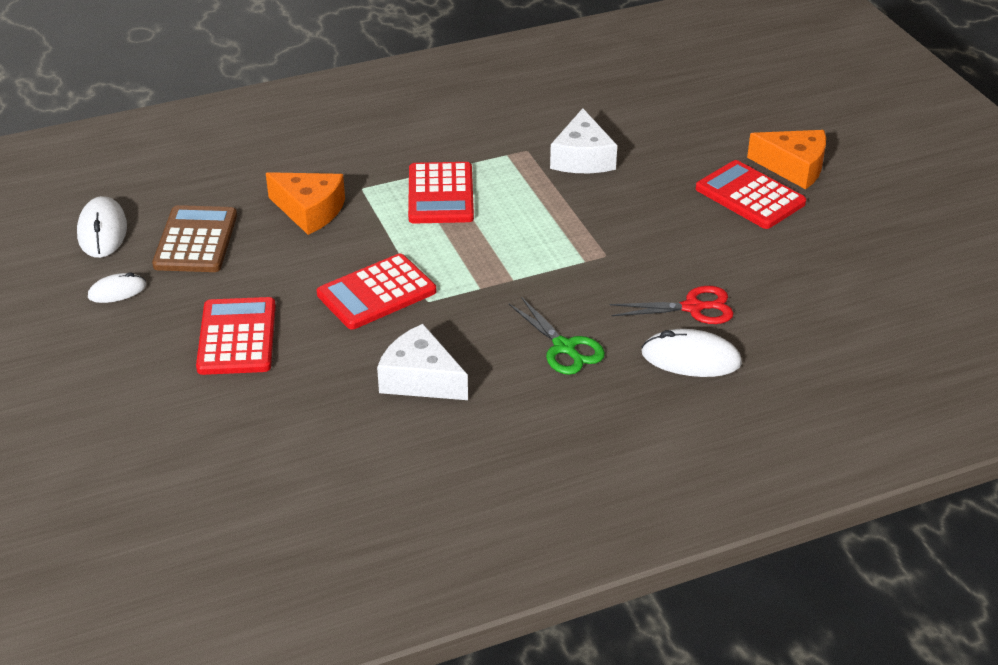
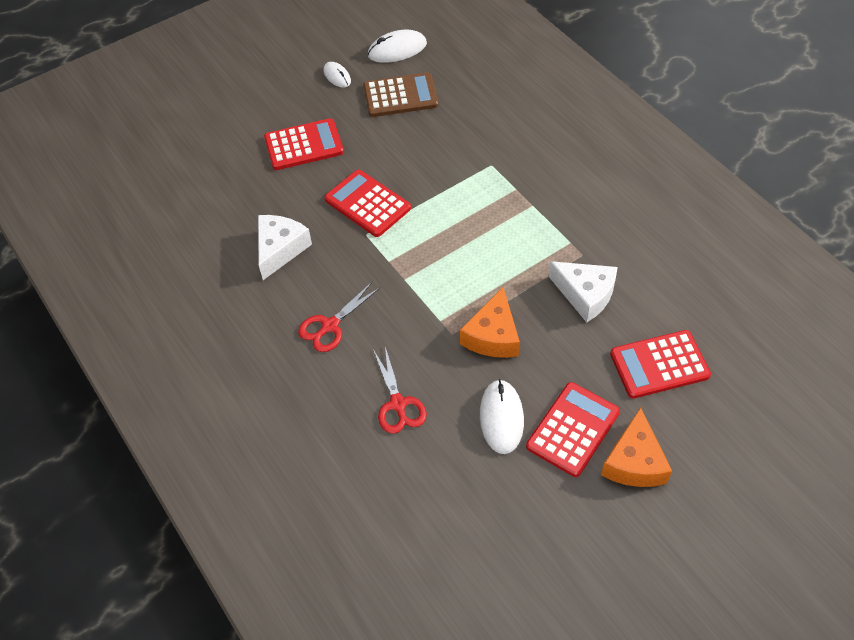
camera: 80 degrees right, 15 degrees up
orange cheese [266,172,345,235] -> orange cheese moved to [460,287,520,358]
red calculator [408,162,474,224] -> red calculator moved to [610,330,711,399]
green scissors [509,297,605,375] -> red scissors [298,282,381,352]
white cheese [550,108,617,173] -> white cheese turned 135 degrees counterclockwise [549,261,617,323]
white mouse [642,329,742,377] -> white mouse moved to [480,379,524,454]

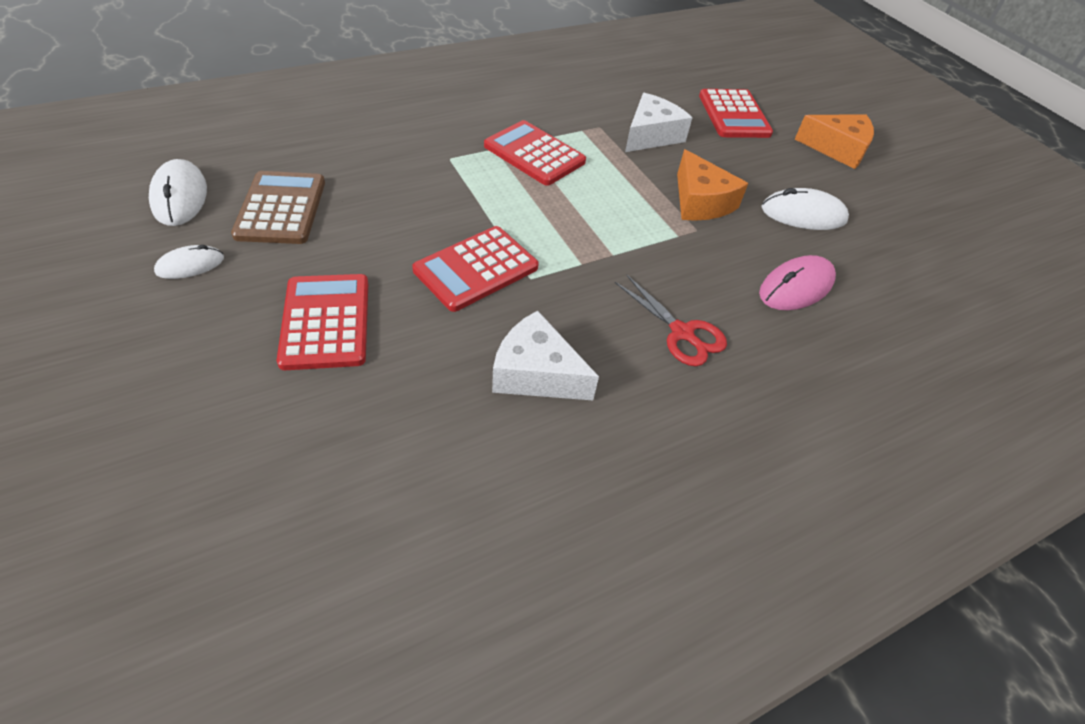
camera: 90 degrees left, 5 degrees down
red scissors [374,347,427,434] -> pink mouse [759,255,836,310]
orange cheese [460,287,520,358] -> orange cheese turned 45 degrees clockwise [677,149,748,221]
red calculator [526,382,620,477] -> red calculator moved to [484,120,586,186]

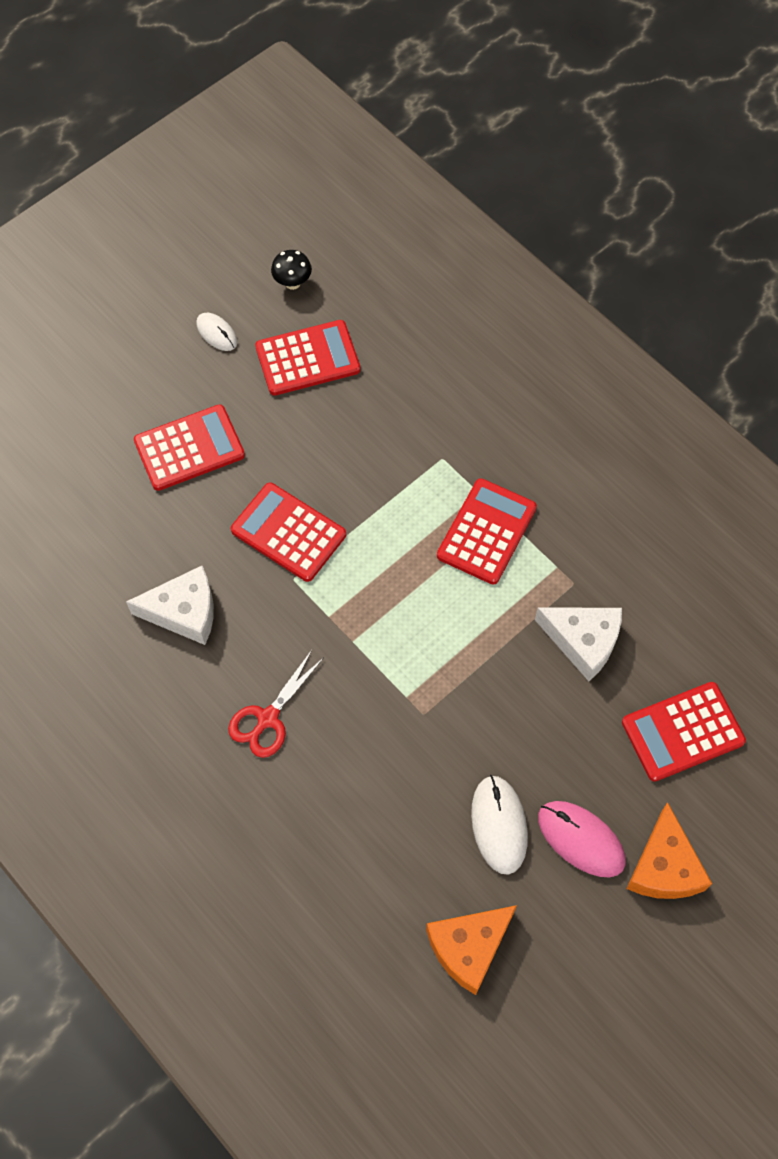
camera: 80 degrees right, 15 degrees up
white mouse [149,159,207,226] -> black mushroom [271,250,312,290]
brown calculator [231,171,325,244] -> red calculator [255,320,361,396]
white cheese [492,311,599,400] -> white cheese turned 75 degrees clockwise [126,566,214,645]
orange cheese [677,149,748,221] -> orange cheese moved to [426,905,517,995]
pink mouse [759,255,836,310] -> pink mouse moved to [538,801,626,877]

